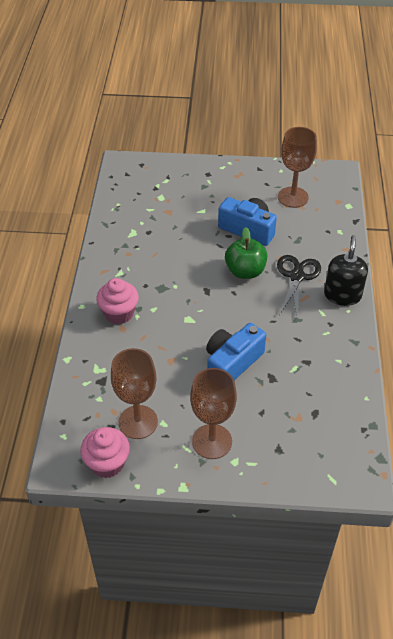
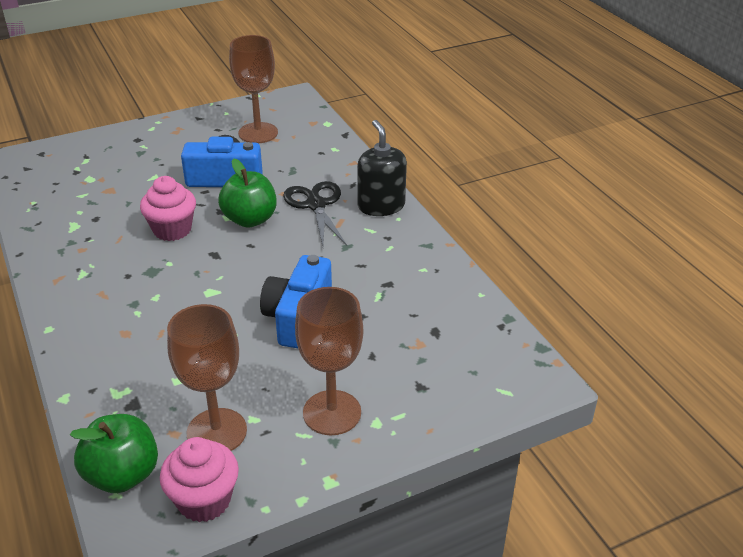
camera: 30 degrees left, 10 degrees down
pink cupcake [96,278,139,324] -> pink cupcake moved to [140,176,196,241]
none -> green apple [70,414,158,493]

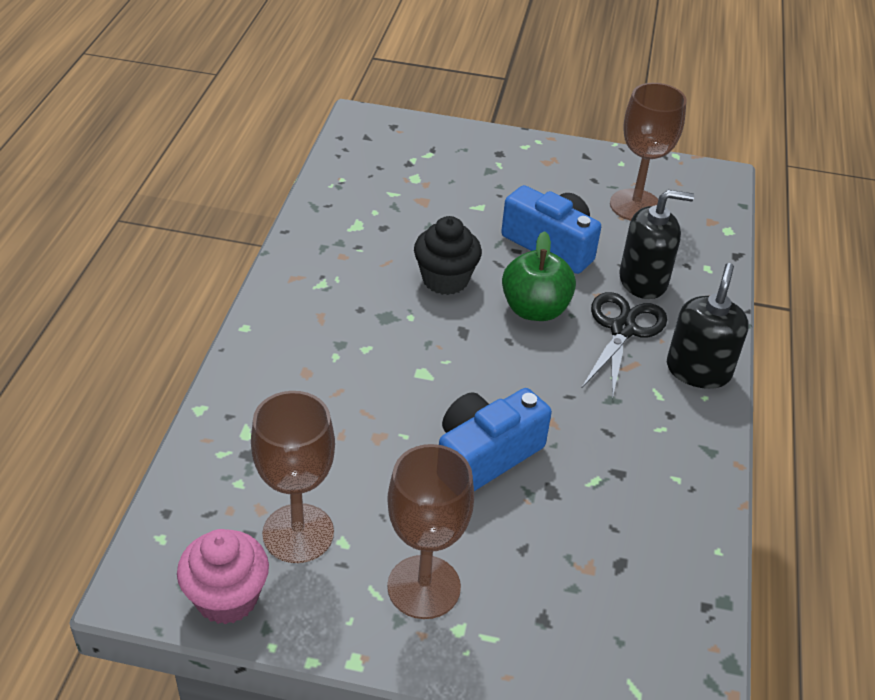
camera: 35 degrees right, 5 degrees up
green apple [70,414,158,493] -> none
pink cupcake [140,176,196,241] -> black cupcake [414,216,482,295]
none -> black soap dispenser [619,190,694,299]

